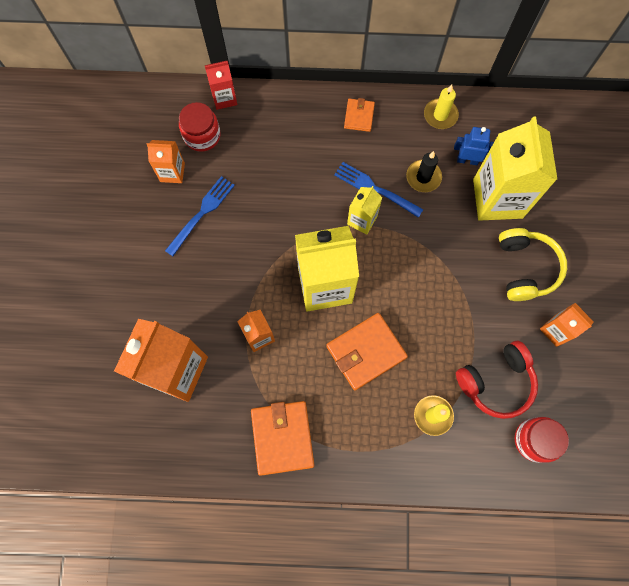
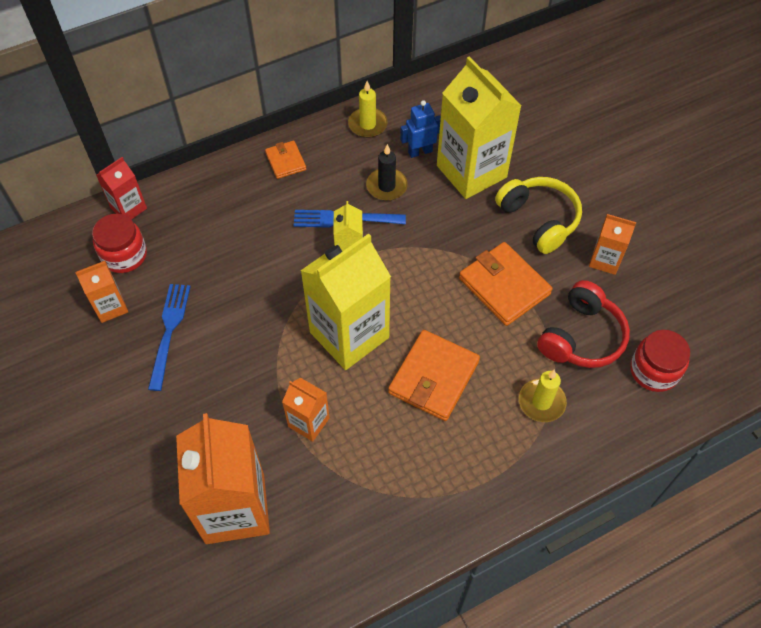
camera: 30 degrees left, 15 degrees down
orange wallet [251,401,314,476] -> orange wallet moved to [459,242,552,326]

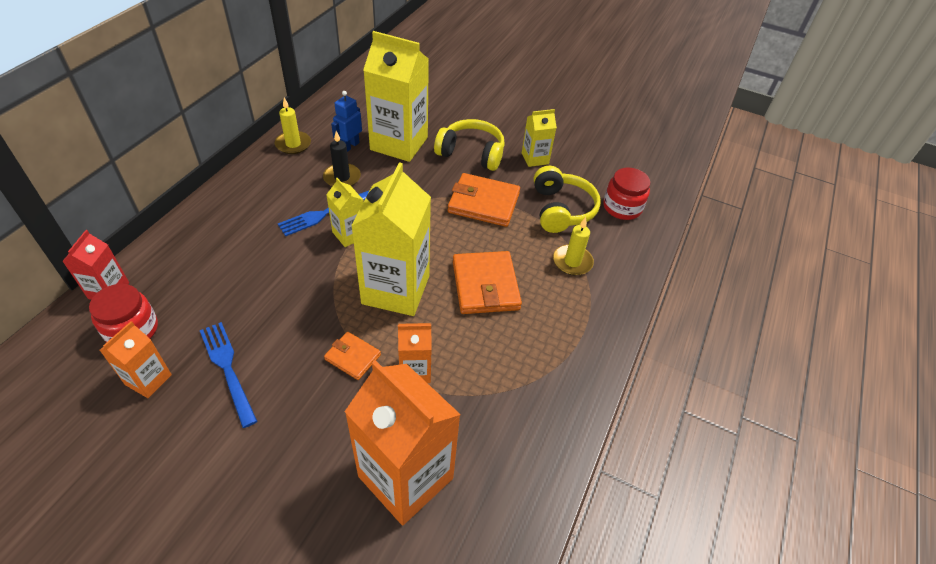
camera: 40 degrees left, 10 degrees down
orange wallet [265,141,306,179] -> orange wallet moved to [324,332,381,380]
red headphones [537,280,630,368] -> yellow headphones [534,166,601,233]
orange carton [589,214,636,275] -> yellow carton [522,109,557,167]

